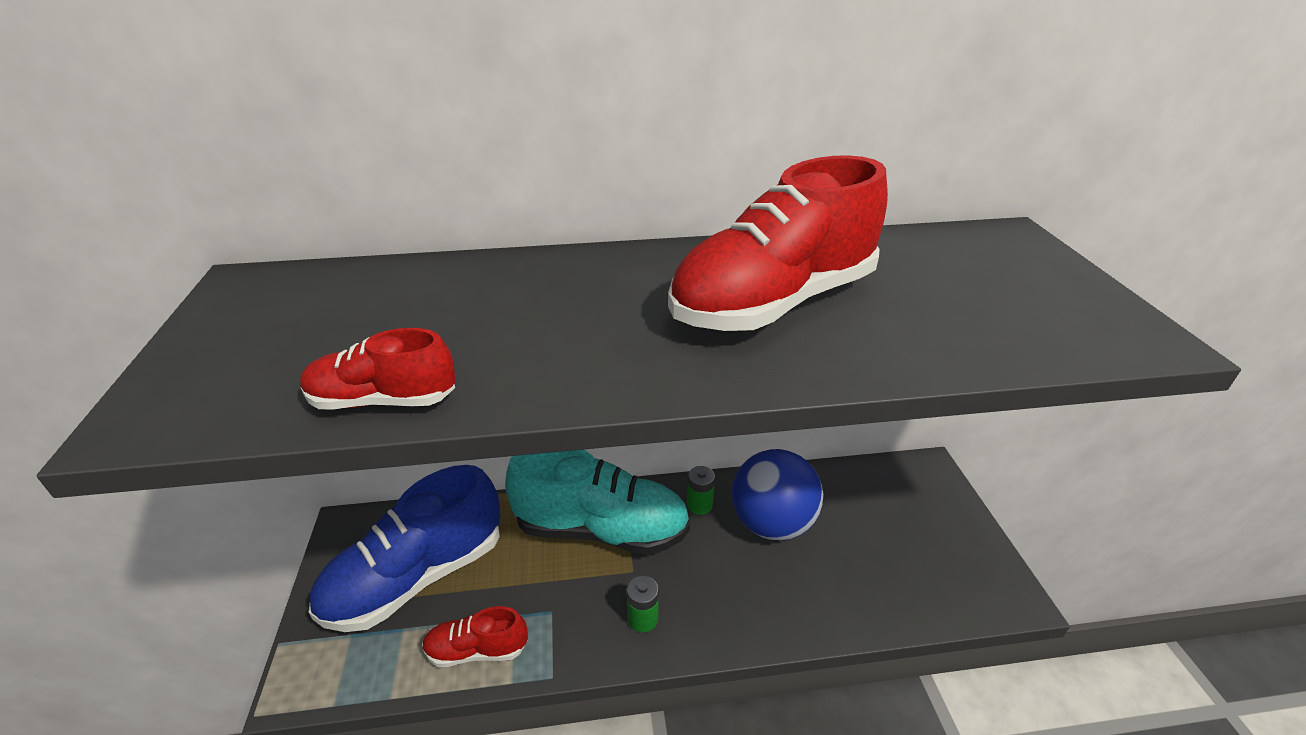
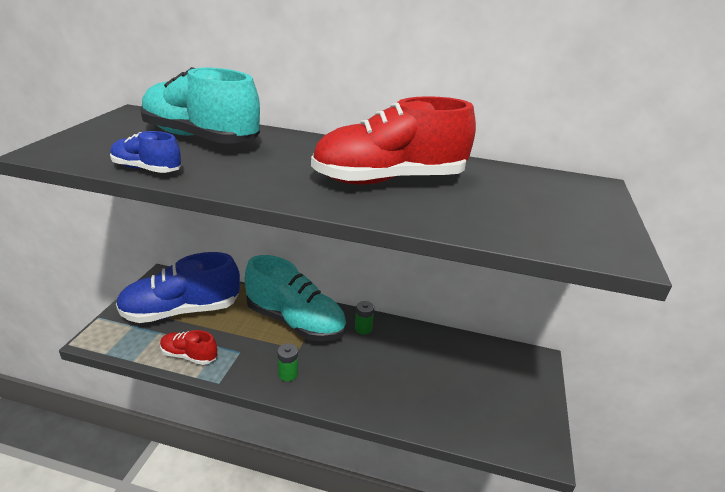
camera: 20 degrees right, 5 degrees down
red shoe [300,328,455,410] -> blue shoe [110,131,181,173]
blue ball [732,449,823,540] -> none
none -> turquoise shoe [140,67,260,143]

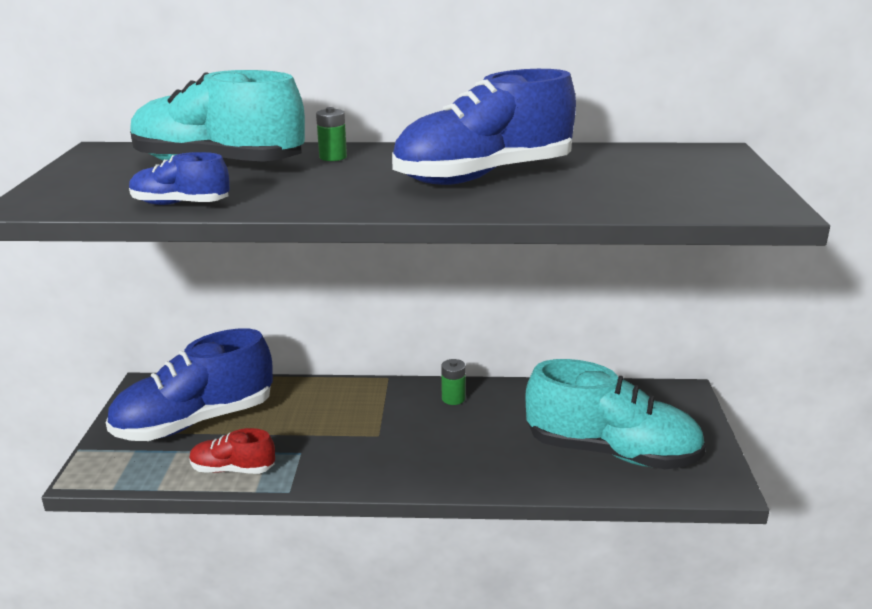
camera: 10 degrees left, 5 degrees down
turquoise shoe [245,255,346,341] -> turquoise shoe moved to [525,359,706,469]
green battery [277,343,298,381] -> green battery moved to [316,107,347,161]
red shoe [311,96,476,184] -> blue shoe [392,69,576,185]

